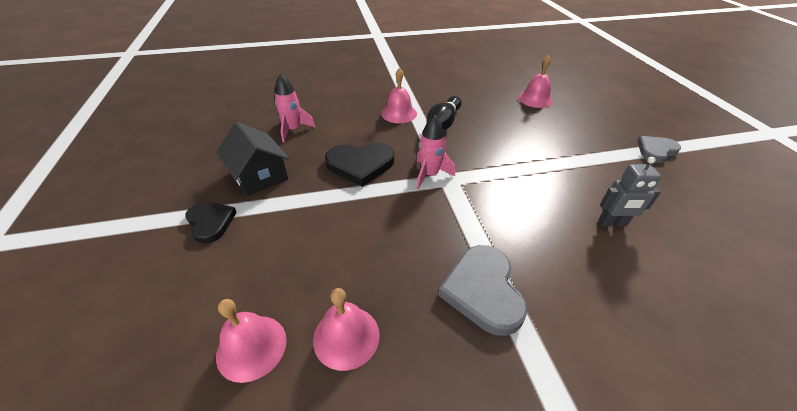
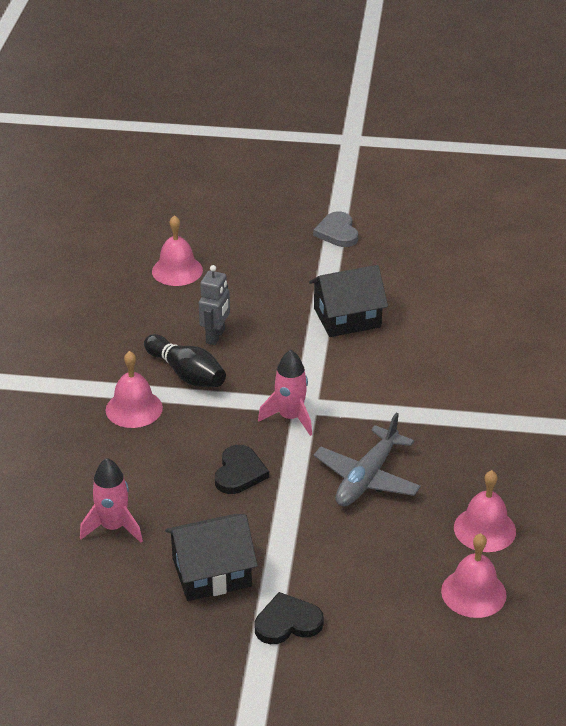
camera: 70 degrees left, 5 degrees down
black heart [325,142,394,187] -> black heart [215,445,269,494], size x0.66
grey heart [438,245,528,336] -> none
grey robot [598,157,661,227] -> grey robot moved to [199,265,230,345]
none -> black house [309,265,388,337]
none -> grey plane [314,413,421,507]

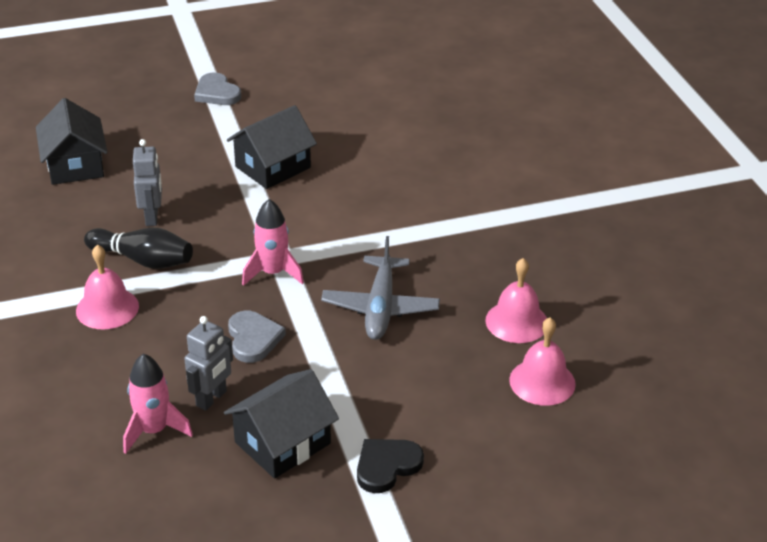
camera: 25 degrees left, 0 degrees up
pink bell [152,215,203,286] -> black house [36,98,107,185]
black heart [215,445,269,494] -> grey heart [228,311,286,363]
none -> grey robot [184,316,233,411]

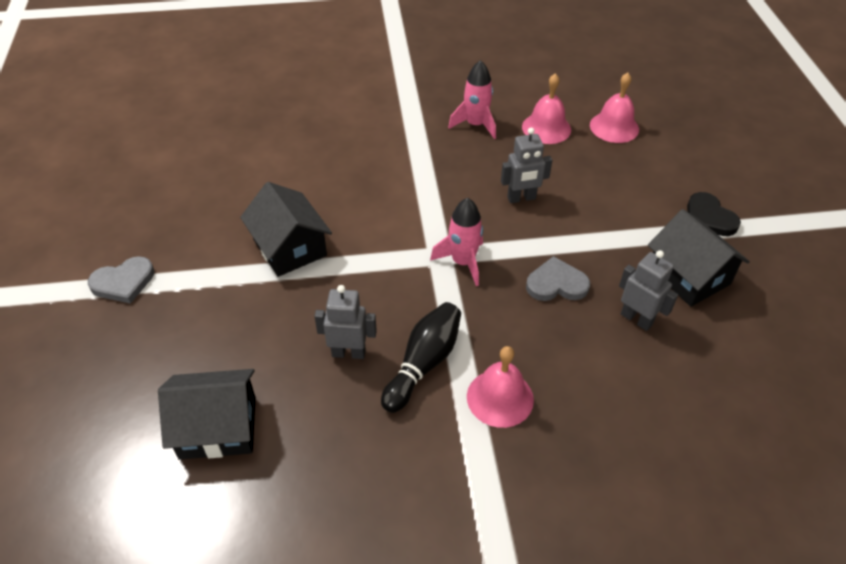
camera: 80 degrees left, 10 degrees up
pink rocket [123,354,193,454] -> pink rocket moved to [448,60,496,139]
grey plane [321,236,440,340] -> grey robot [501,128,552,203]

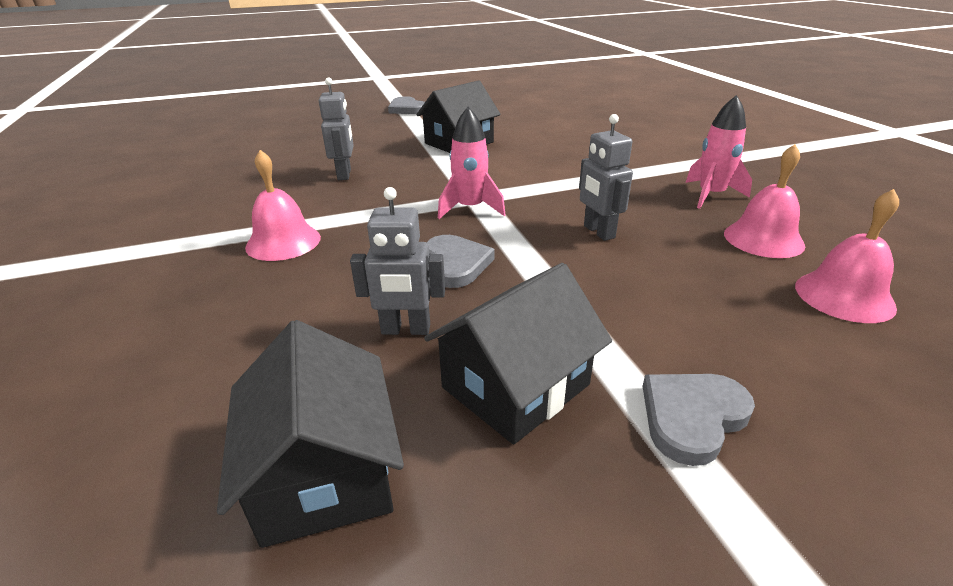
camera: 80 degrees right, 15 degrees down
black house [158,369,256,460] -> black house moved to [217,320,404,548]
black bowling pin [381,302,461,413] -> none
grey robot [619,250,678,331] -> grey robot turned 60 degrees clockwise [350,187,445,335]
black heart [687,192,741,236] -> grey heart [642,374,755,466]

